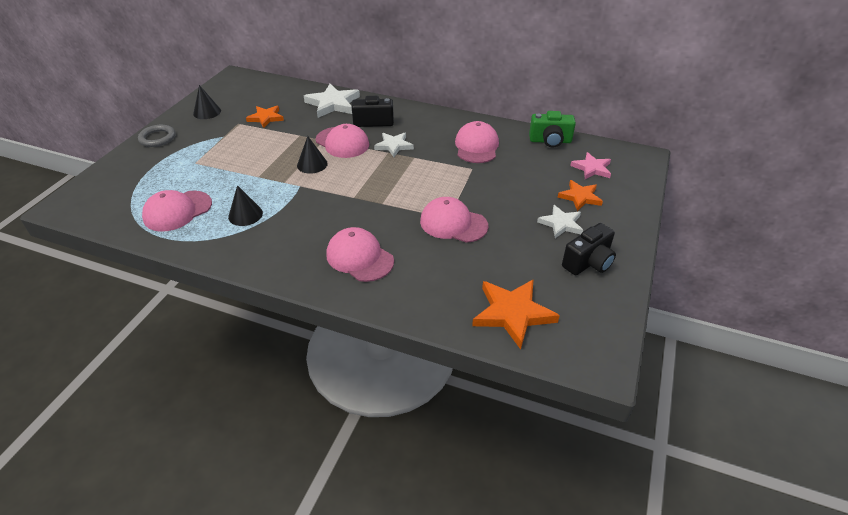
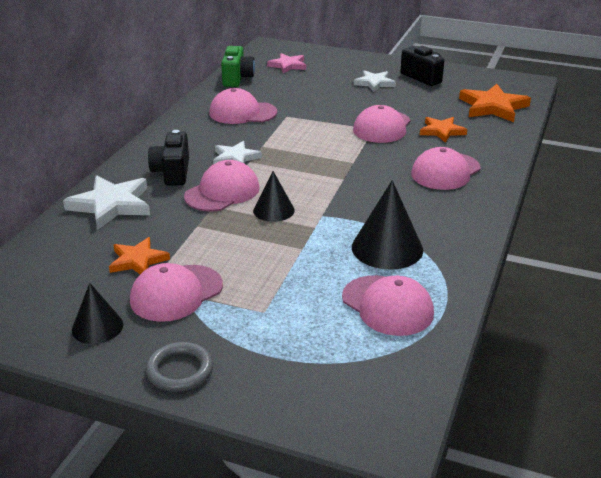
camera: 90 degrees left, 10 degrees down
black cone [228,185,263,226] -> black cone [352,180,423,270], size x1.61
orange star [558,180,603,211] -> orange star moved to [420,117,467,143]
none -> pink cap [130,263,223,322]

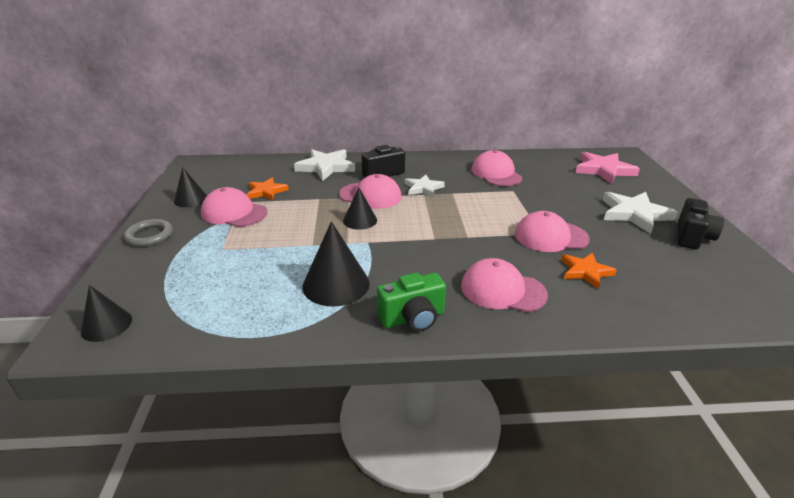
camera: 65 degrees right, 0 degrees up
green camera [221,46,255,87] -> green camera moved to [377,273,446,332]
pink star [267,53,306,74] -> pink star [575,152,640,184], size x1.58
pink cap [342,275,434,336] -> none
white star [353,70,396,92] -> white star [603,192,678,234], size x1.58
orange star [459,84,531,122] -> none
none -> black cone [80,285,132,342]

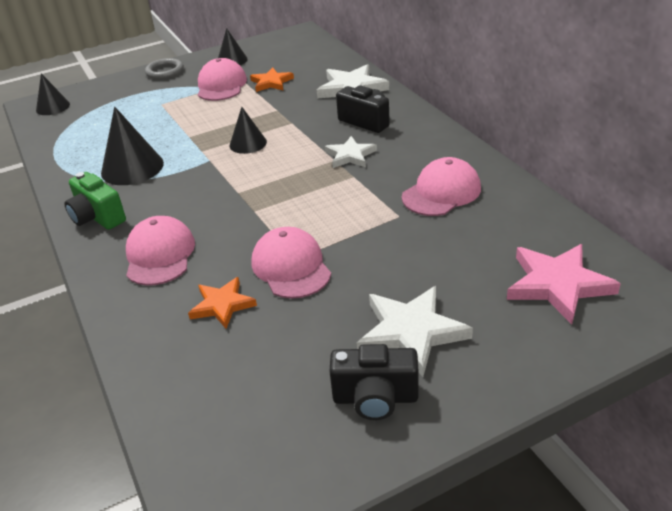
camera: 70 degrees right, 5 degrees up
pink cap [339,174,402,209] -> none

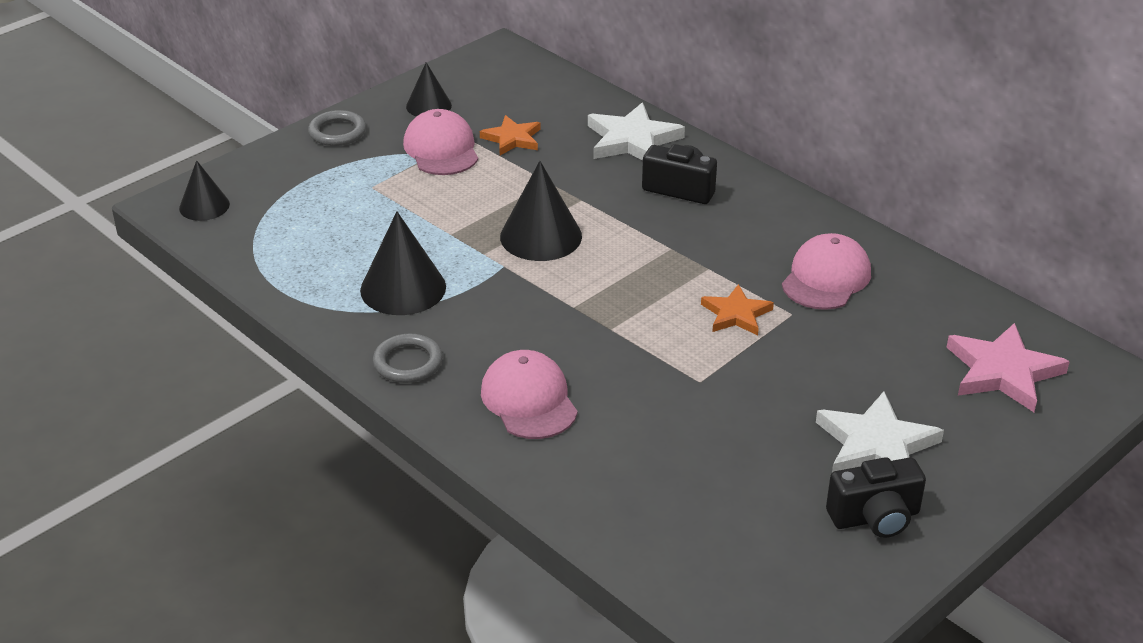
camera: 20 degrees left, 0 degrees up
green camera [64,172,126,230] -> grey ring [373,333,443,383]
orange star [188,277,257,329] -> orange star moved to [701,284,774,335]
black cone [229,107,267,154] -> black cone [500,161,582,261], size x1.61
pink cap [252,227,331,299] -> none
white star [325,136,377,168] -> none

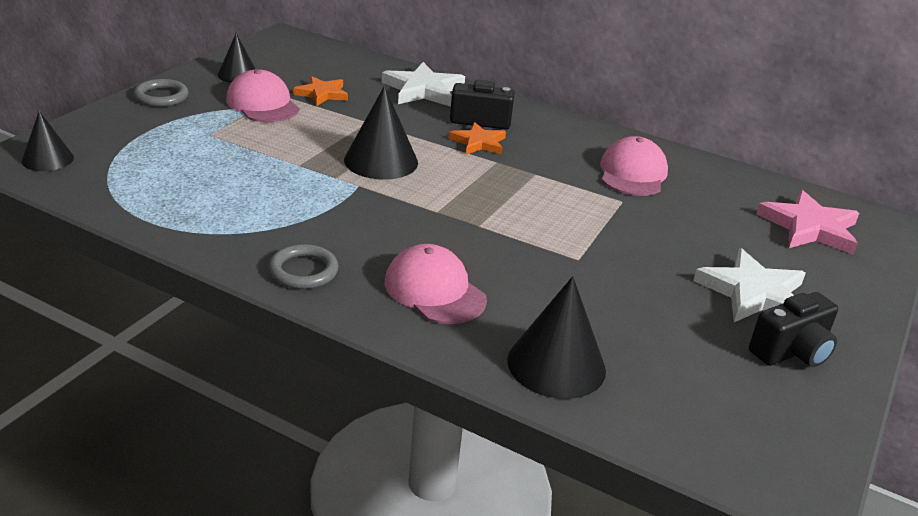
camera: 20 degrees left, 5 degrees down
black cone [360,212,446,315] -> black cone moved to [507,276,606,399]
orange star [701,284,774,335] -> orange star moved to [449,122,506,155]

